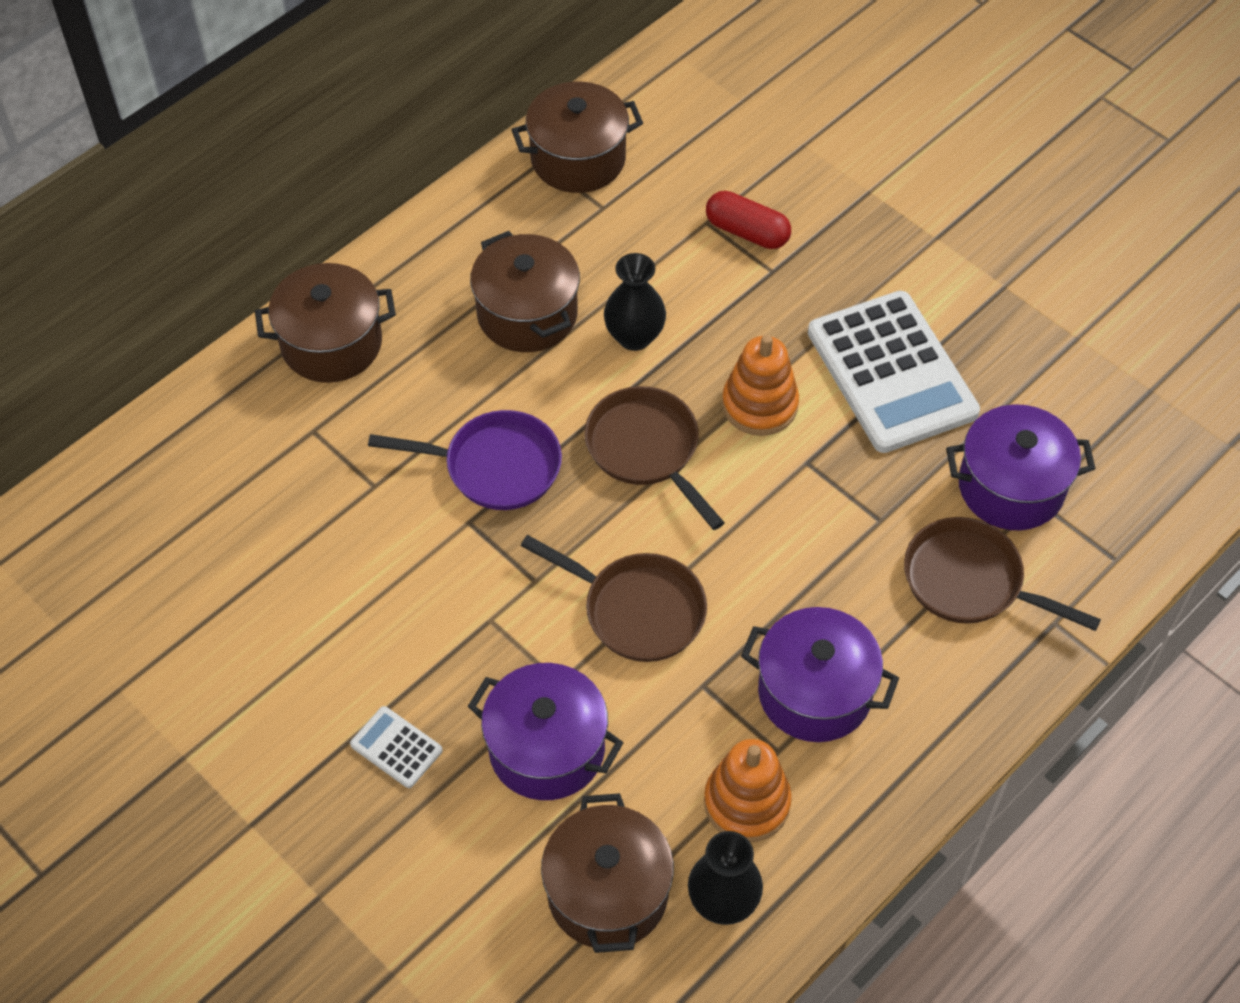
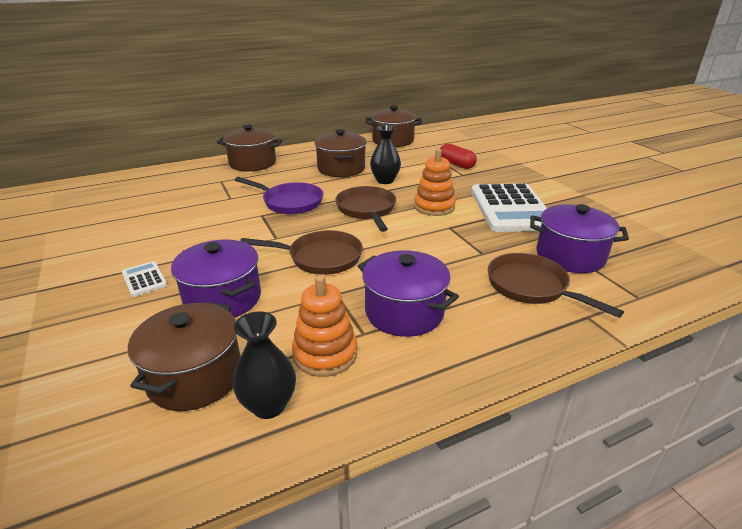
camera: 20 degrees right, 25 degrees down
brown pan [520,535,707,662] -> brown pan turned 45 degrees counterclockwise [240,230,363,275]

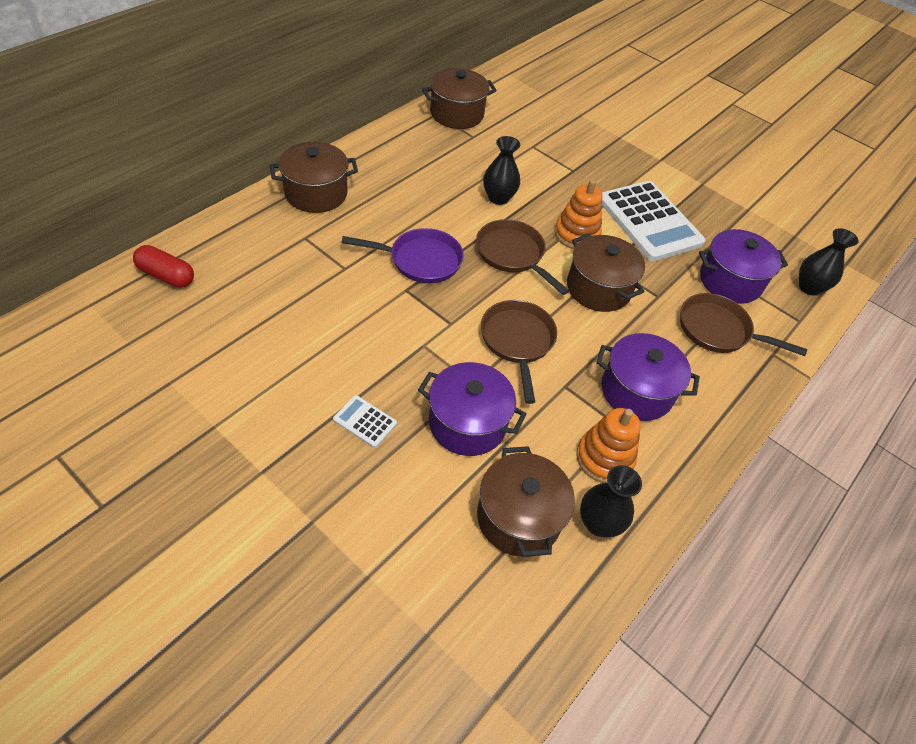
camera: 30 degrees left, 20 degrees up
brown pan [240,230,363,275] -> brown pan turned 75 degrees counterclockwise [481,300,557,404]
brown pot [314,129,367,177] -> brown pot moved to [567,233,645,312]
red capsule [440,143,477,169] -> red capsule moved to [133,245,194,288]
none -> black vase [799,228,859,295]

